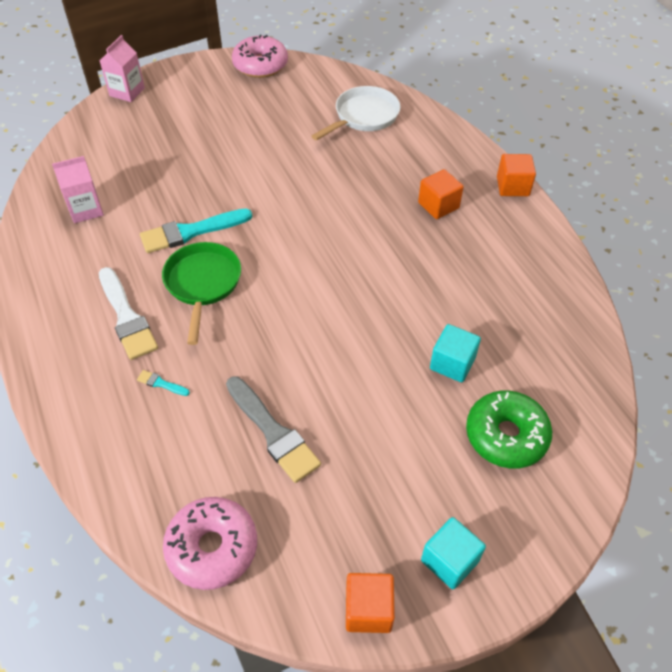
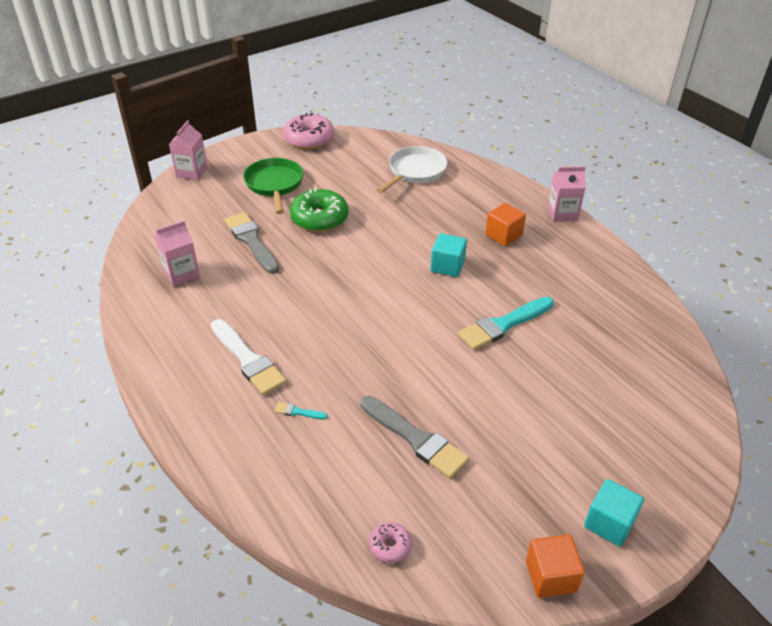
camera: 10 degrees left, 10 degrees down
turquoise brush [140,209,252,253] -> turquoise brush moved to [458,297,554,350]
green pan [162,242,241,345] -> green pan moved to [243,158,303,214]
pink donut [163,497,257,590] -> pink donut [369,522,412,563], size x0.49
turquoise cube [430,324,481,382] -> turquoise cube moved to [431,233,467,277]
green donut [466,391,552,469] -> green donut moved to [290,188,349,232]
orange cube [497,154,536,196] -> pink carton [547,166,586,222]
none -> grey brush [225,212,279,274]

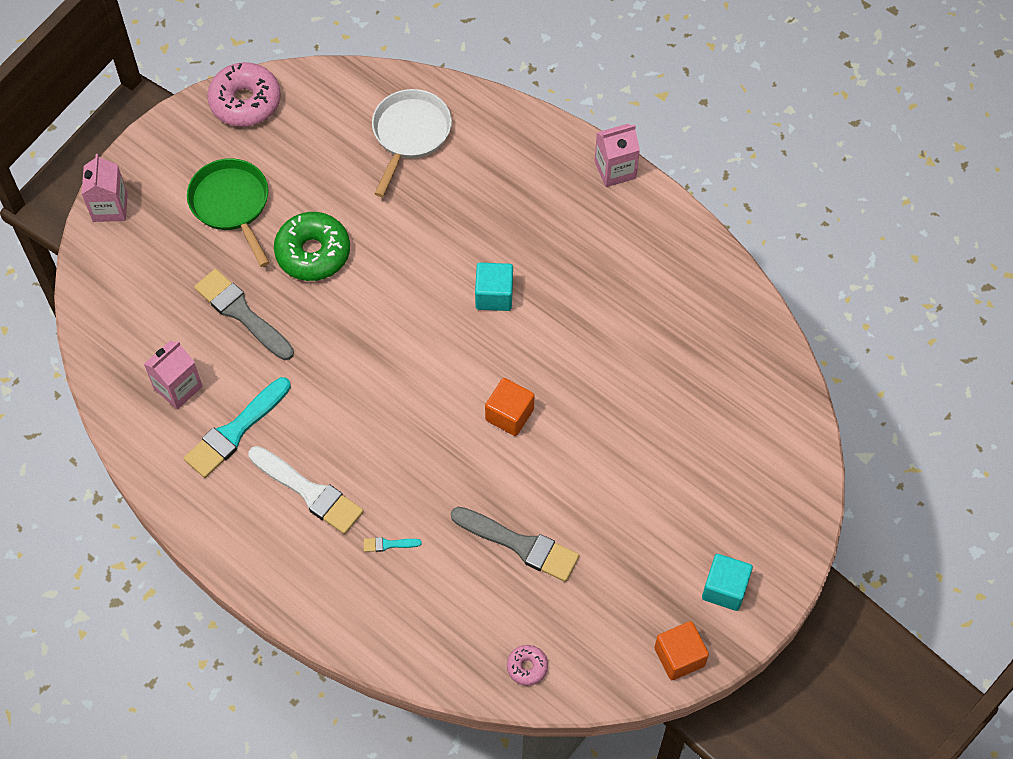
camera: 15 degrees left, 20 degrees up
turquoise brush [458,297,554,350] -> turquoise brush moved to [184,377,291,478]
orange cube [485,203,526,246] -> orange cube moved to [485,378,534,436]

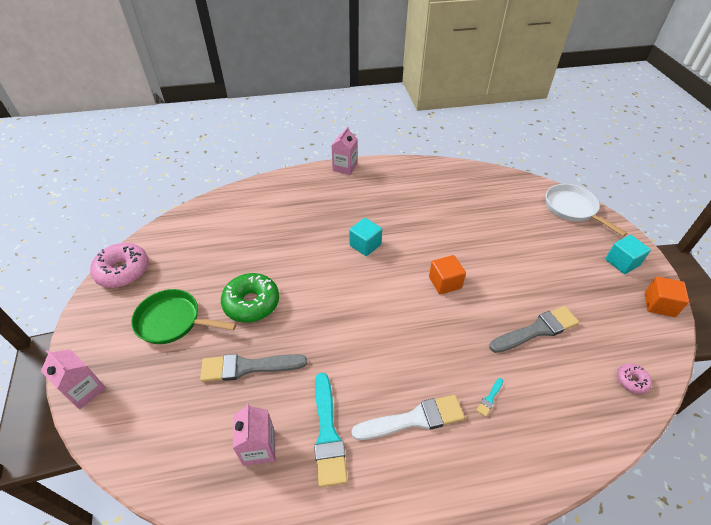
camera: 50 degrees left, 15 degrees down
white pan [372,89,452,197] -> white pan moved to [546,184,627,237]

